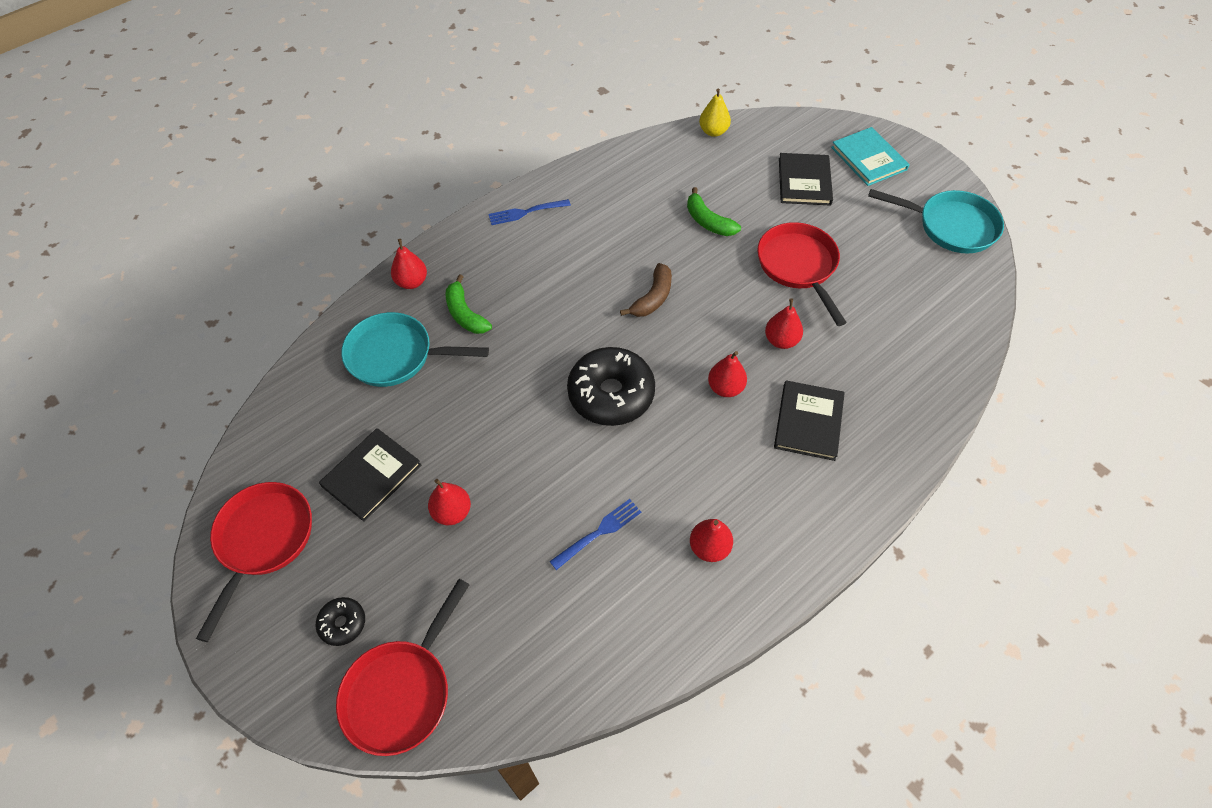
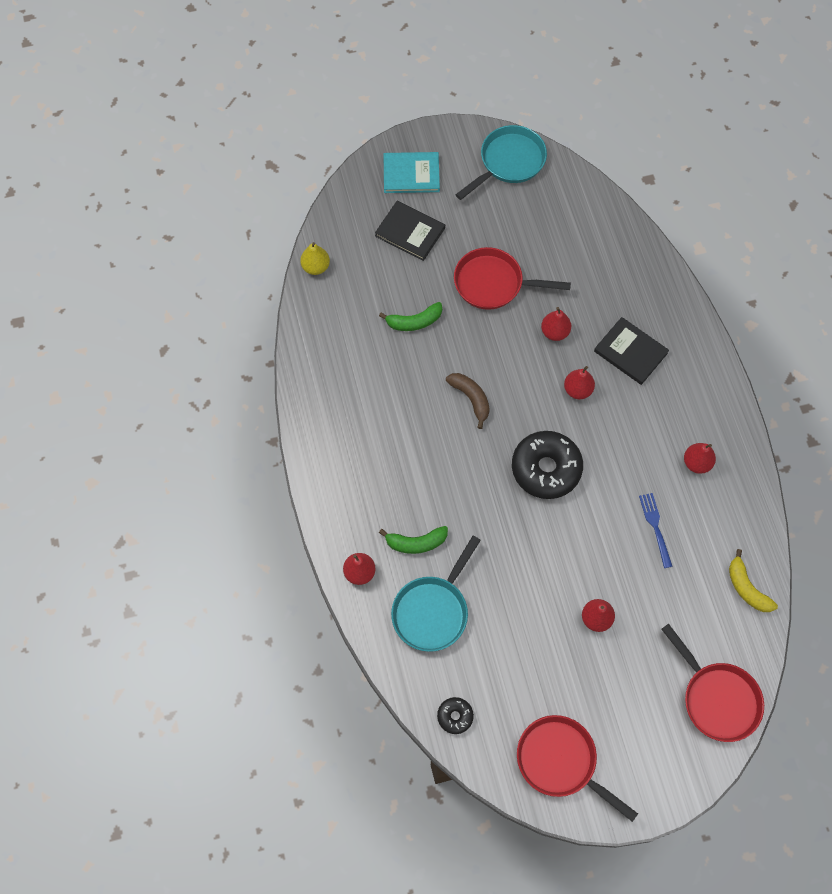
camera: 65 degrees left, 10 degrees up
black donut [316,597,365,646] -> black donut moved to [437,697,474,734]
black book [319,428,421,522] -> none
blue fork [489,199,571,225] -> none
none -> yellow banana [729,549,778,612]

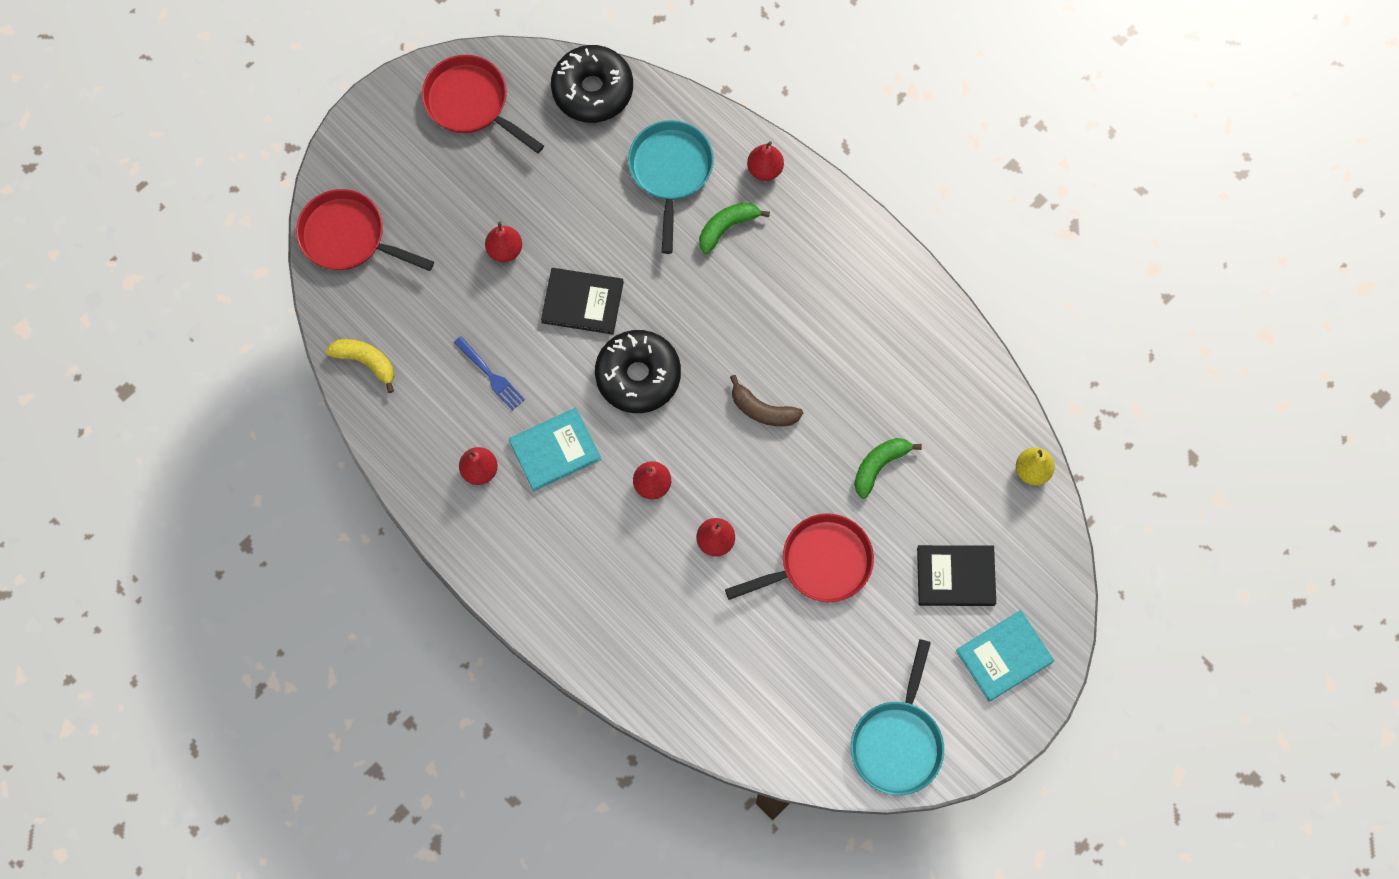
camera: 150 degrees right, 5 degrees up
black donut [437,697,474,734] -> black donut [551,45,633,123], size x2.11
red pan [517,715,638,822] -> red pan turned 150 degrees counterclockwise [422,55,544,153]
black book [594,317,669,385] -> black book moved to [541,268,624,335]
none -> turquoise book [509,408,601,491]

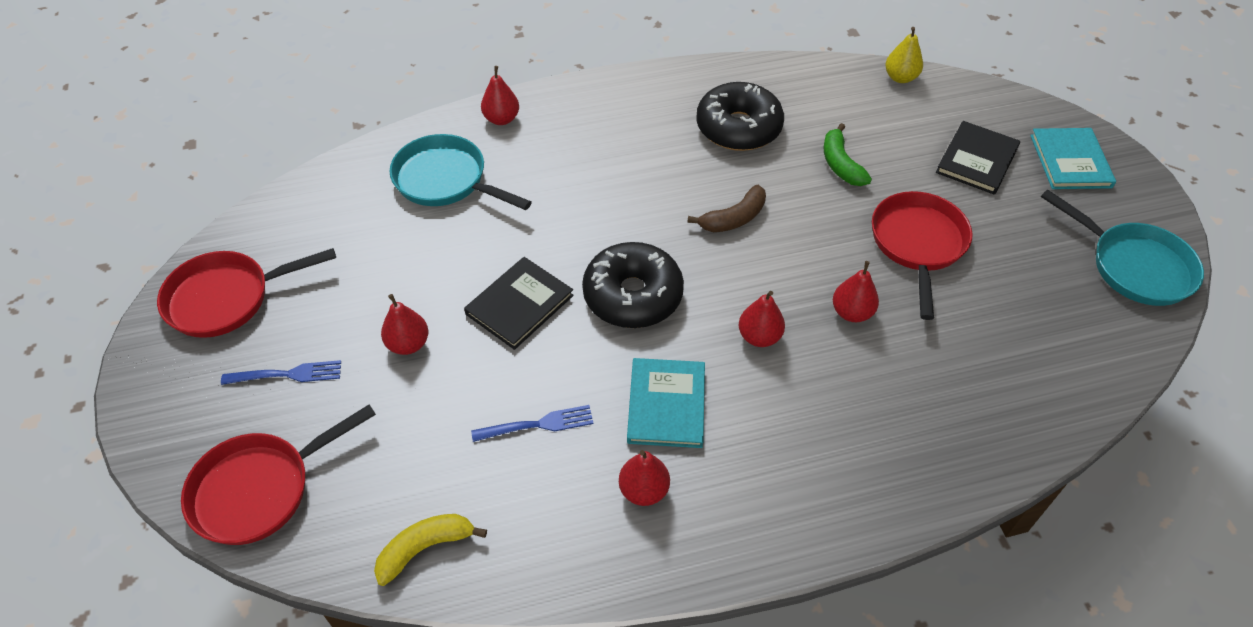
camera: 60 degrees left, 20 degrees down
black donut [551,45,633,123] -> black donut moved to [696,82,784,151]
green banana [699,202,770,254] -> none
none -> blue fork [221,360,341,385]

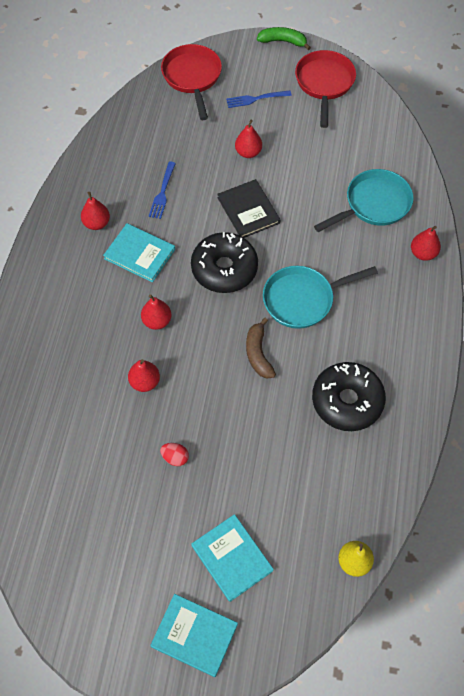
camera: 115 degrees right, 10 degrees up
blue fork [221,360,341,385] -> blue fork turned 60 degrees clockwise [226,90,292,108]
yellow banana [374,514,487,586] -> none
green banana [824,123,872,186] -> green banana moved to [257,27,311,50]
red pan [872,191,972,320] -> red egg [160,443,189,466]
black book [936,121,1020,195] -> turquoise book [191,514,274,602]
turquoise pan [1041,189,1204,306] -> turquoise pan moved to [263,266,378,329]

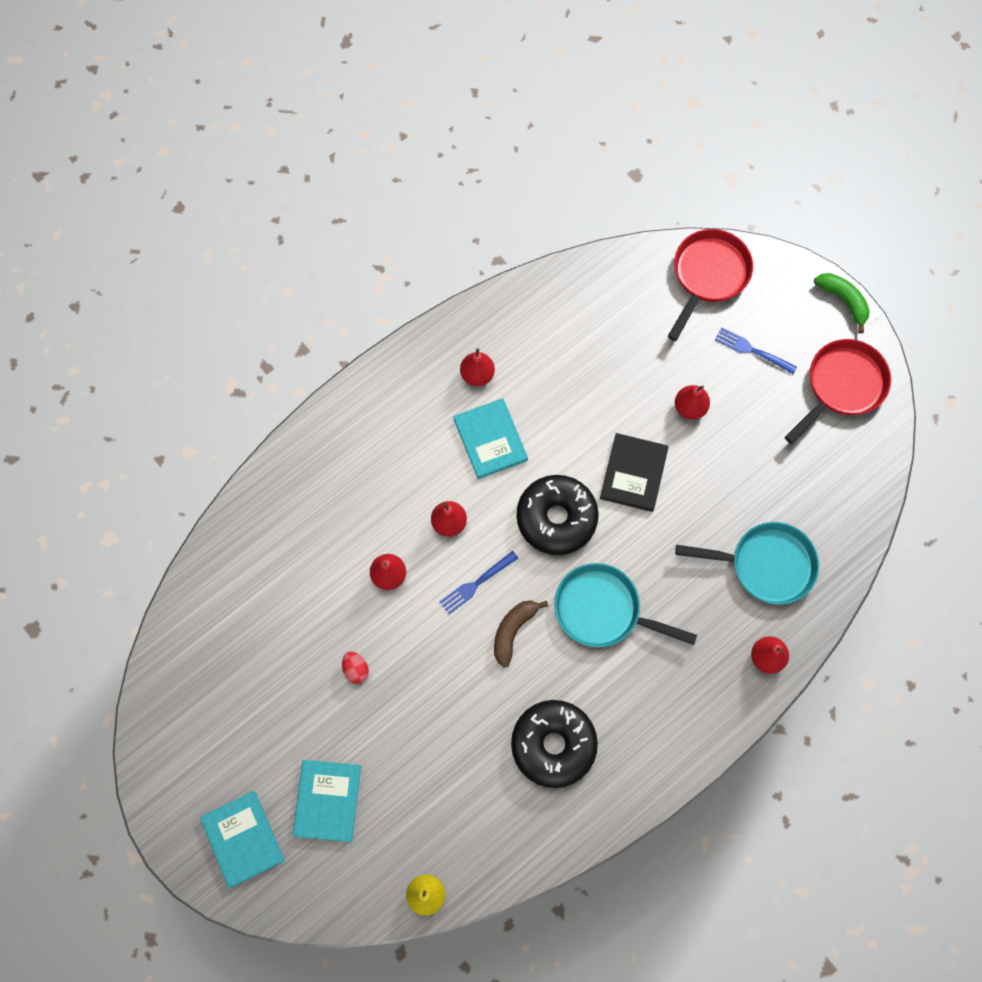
camera: 40 degrees right, 10 degrees up
blue fork [149,162,176,219] -> blue fork moved to [440,551,518,614]

